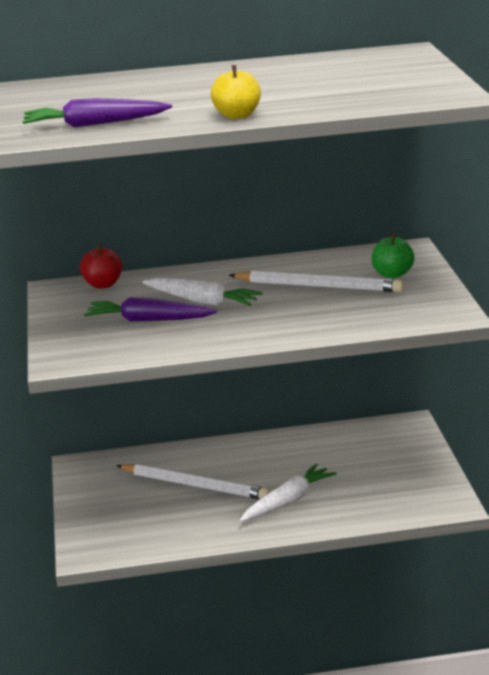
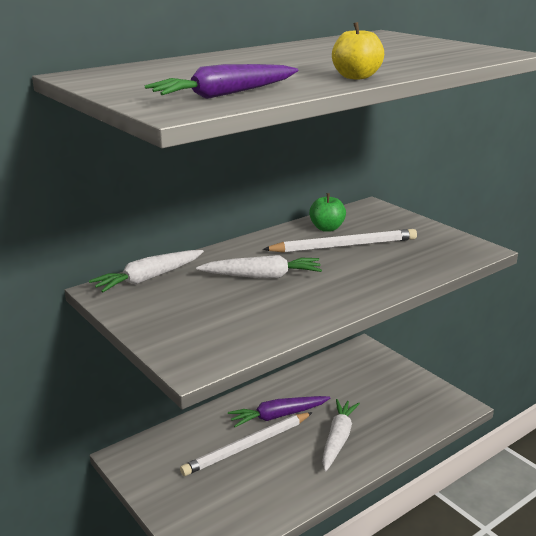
camera: 30 degrees left, 0 degrees up
red apple [80,244,122,289] -> white carrot [89,250,204,292]
purple carrot [84,297,217,322] -> purple carrot moved to [228,396,330,427]
white pencil [116,464,270,499] -> white pencil turned 150 degrees clockwise [180,412,313,476]
green apple [371,233,415,278] -> green apple moved to [309,193,346,232]

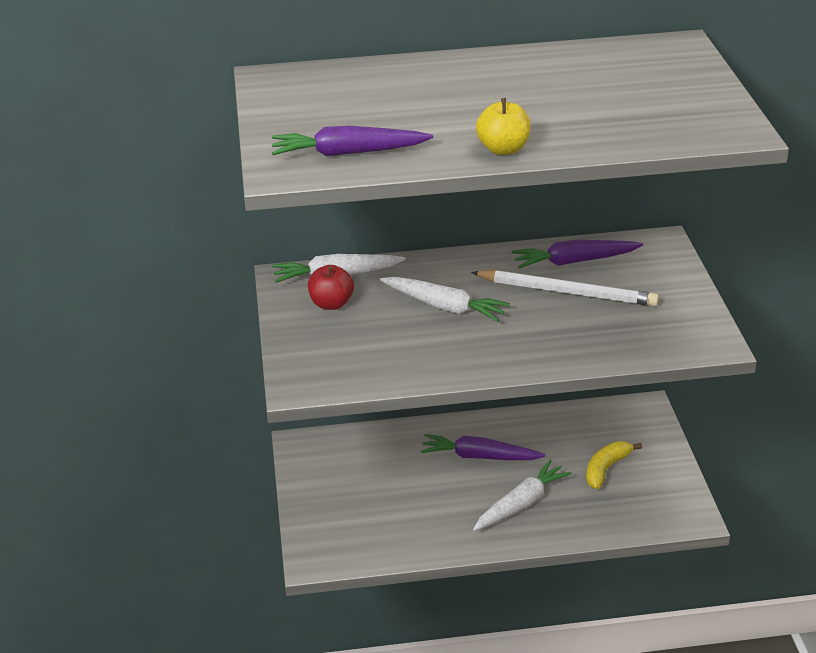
camera: 30 degrees right, 10 degrees up
white pencil [180,412,313,476] -> none
green apple [309,193,346,232] -> purple carrot [512,240,643,269]
none -> red apple [308,265,354,310]
none -> yellow banana [586,441,642,489]

